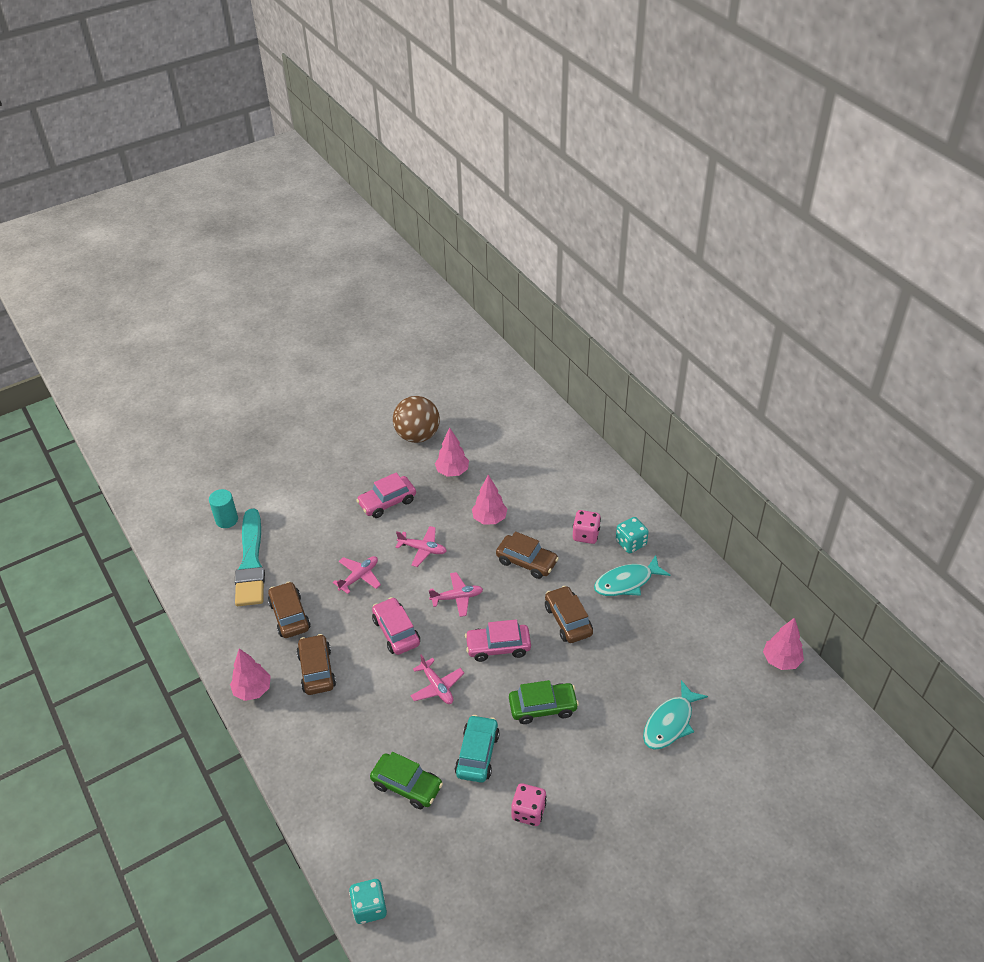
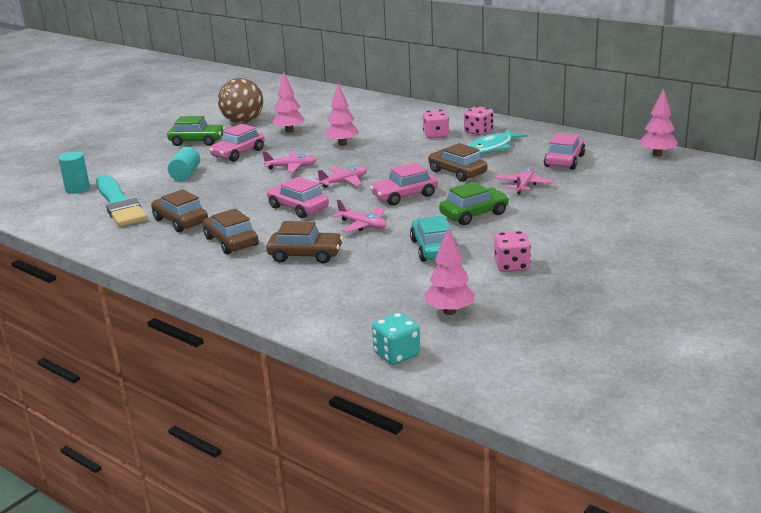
camera: 20 degrees left, 20 degrees down
pink tree [230,648,271,701] -> pink tree moved to [424,228,475,315]
pink plane [333,556,381,594] -> pink plane moved to [496,166,554,194]
green car [370,752,443,809] -> green car moved to [167,116,225,146]
brown car [496,531,559,579] -> brown car moved to [266,221,343,263]
turquoise dice [616,517,649,553] -> pink dice [464,106,493,135]
turquoise fish [643,680,708,750] -> none
none -> turquoise cylinder [168,147,200,181]
none -> pink car [544,133,585,170]

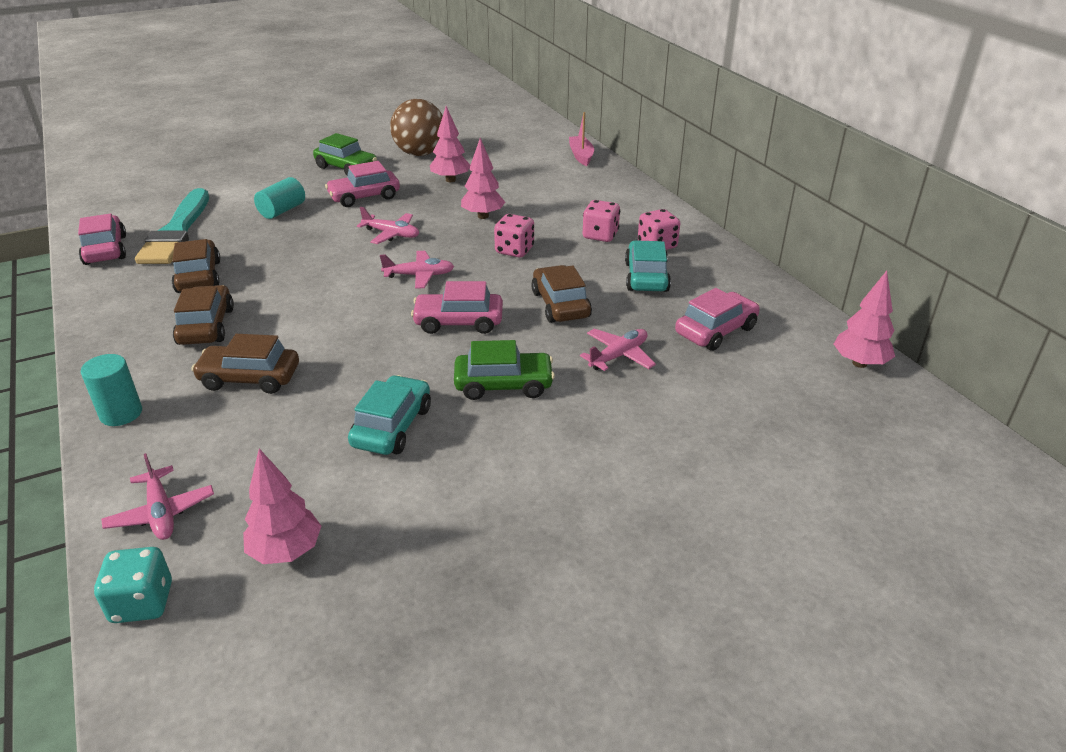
camera: 25 degrees right, 10 degrees up
turquoise cylinder [58,152,90,194] -> turquoise cylinder moved to [81,354,142,426]
brown car [266,221,343,263] -> brown car turned 150 degrees clockwise [191,334,299,394]
pink car [267,177,329,218] -> pink car moved to [78,213,126,265]
pink plane [332,199,387,233] -> pink plane moved to [101,453,214,540]
turquoise fish [468,129,527,154] -> turquoise car [625,240,671,292]
pink dice [494,231,531,272] -> pink dice moved to [494,214,534,258]
none -> pink boat [569,112,594,166]

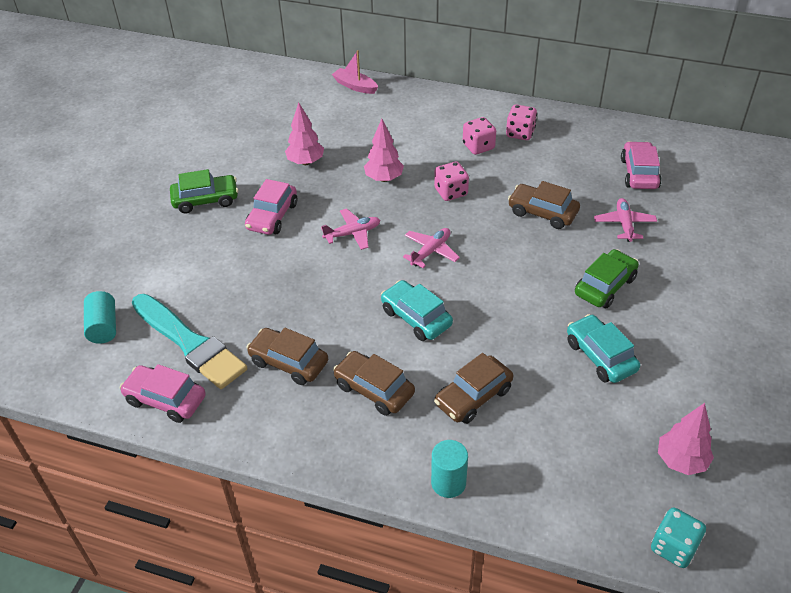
camera: 45 degrees left, 10 degrees up
pink plane [101,453,214,540] -> none
turquoise cylinder [254,177,305,219] -> turquoise cylinder moved to [84,291,116,344]
brown ball [390,99,443,156] -> none
pink car [411,281,503,334] -> none
turquoise car [625,240,671,292] -> turquoise car moved to [381,280,453,341]
pink tree [834,271,895,368] -> none

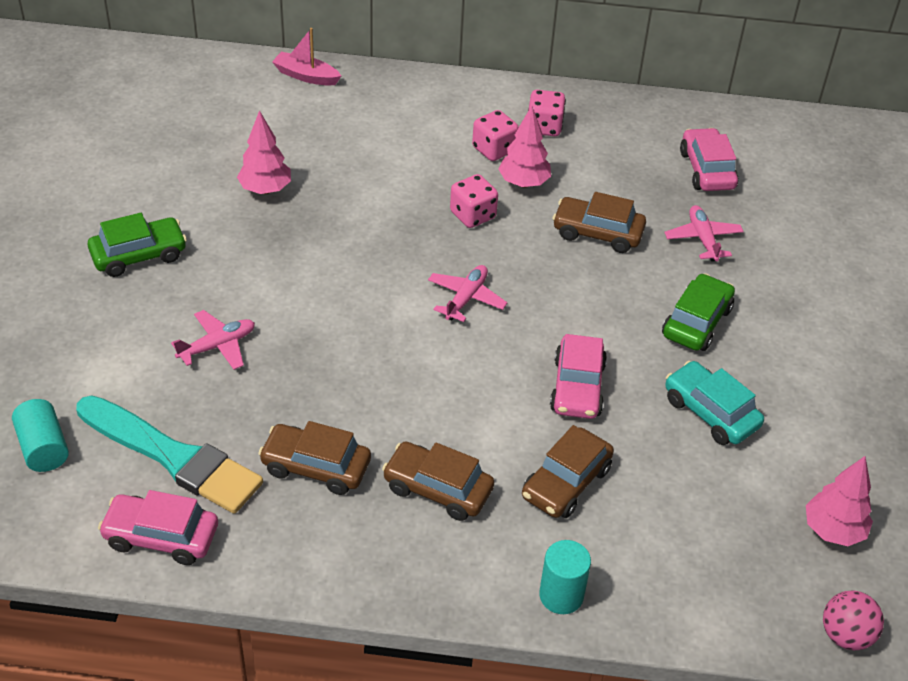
camera: 15 degrees left, 0 degrees up
pink car [245,179,297,235] -> pink car moved to [550,334,607,419]
pink plane [321,208,380,250] -> pink plane moved to [171,310,255,370]
pink tree [364,119,404,182] -> pink tree moved to [498,106,551,188]
turquoise car [381,280,453,341] -> none
turquoise dice [651,508,706,568] -> pink ball [823,590,884,650]

